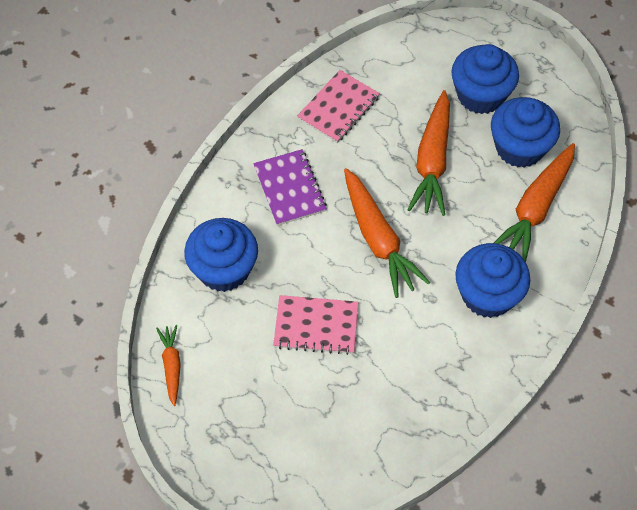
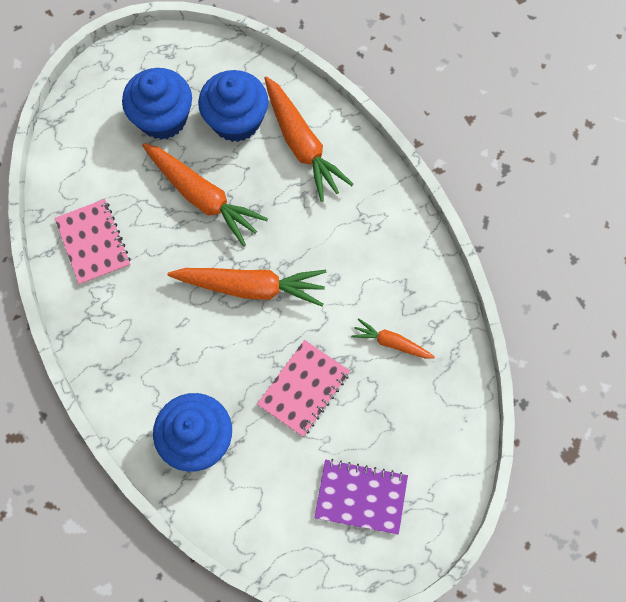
camera: 60 degrees left, 10 degrees up
orange carrot [156,325,181,406] -> orange carrot moved to [351,318,435,358]
purple notebook [253,149,327,226] -> purple notebook moved to [314,459,408,534]
blue cupcake [455,243,530,318] -> none

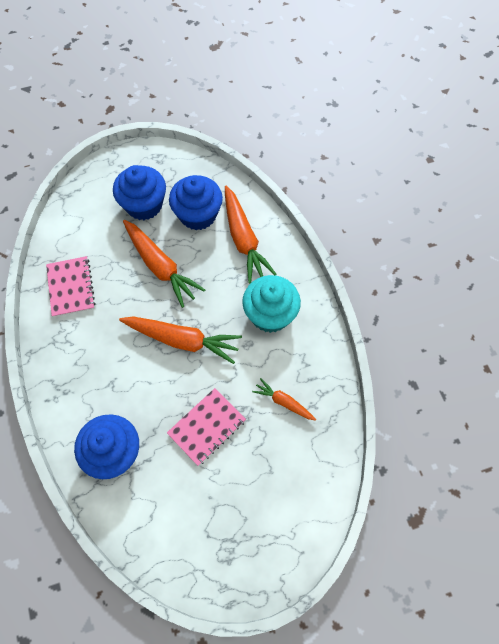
camera: 10 degrees right, 5 degrees down
purple notebook [314,459,408,534] -> none
none -> turquoise cupcake [242,275,301,333]

